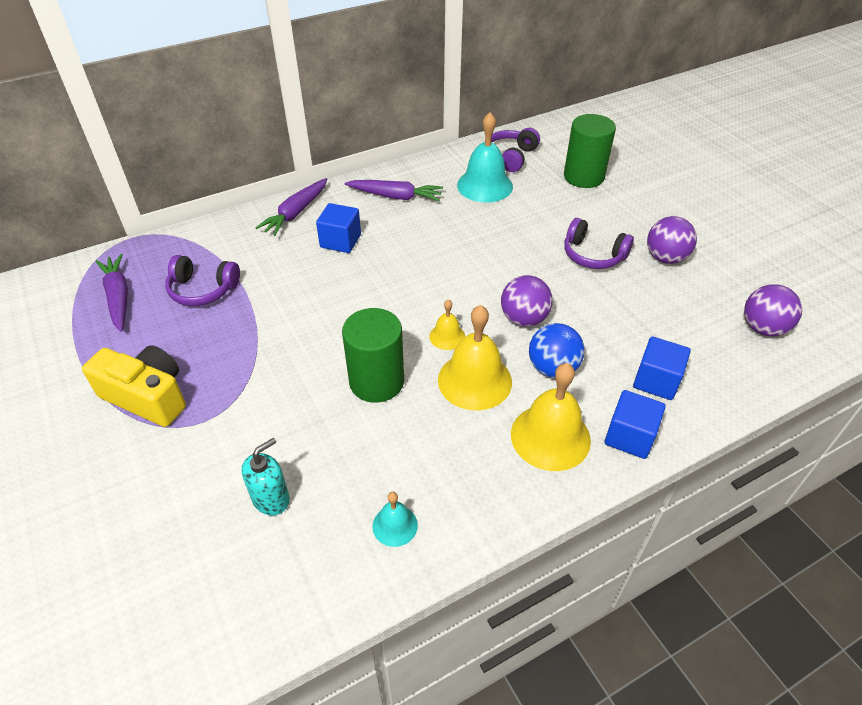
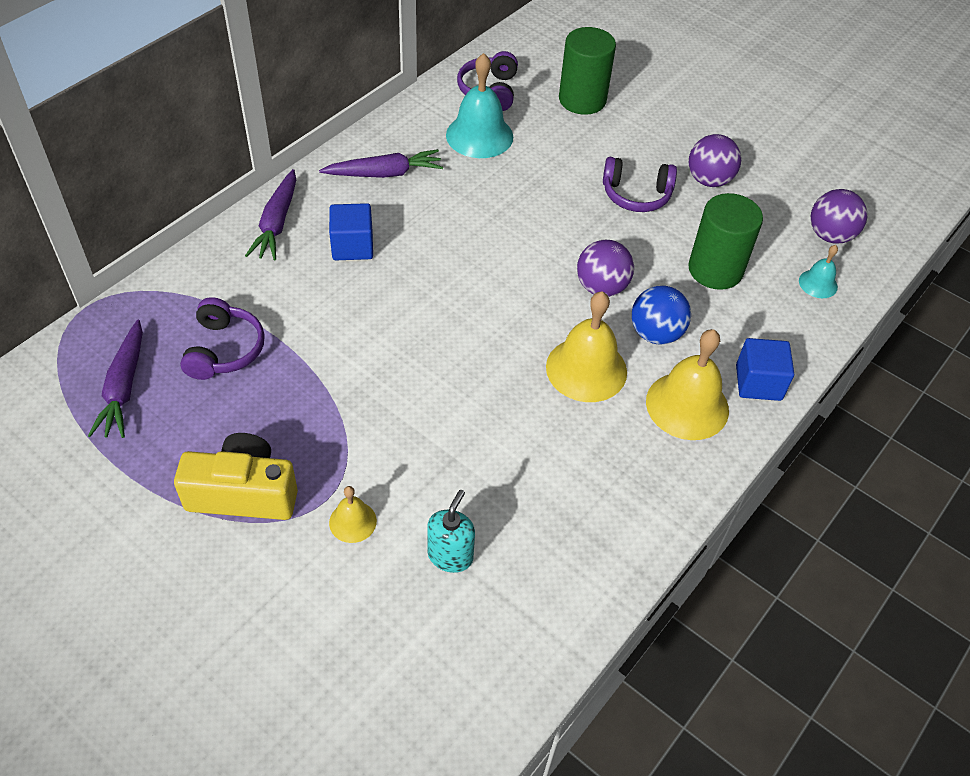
camera: 25 degrees left, 5 degrees up
purple carrot [95,254,128,332] -> purple carrot turned 135 degrees counterclockwise [88,320,143,438]
purple headphones [165,255,240,306] -> purple headphones turned 75 degrees counterclockwise [180,297,265,380]
green cylinder [342,308,404,403] -> green cylinder moved to [688,193,763,290]
turquoise bell [373,492,418,547] -> turquoise bell moved to [799,245,838,298]
yellow bell [429,300,465,350] -> yellow bell moved to [329,486,377,543]
blue cube [633,336,691,400] -> none

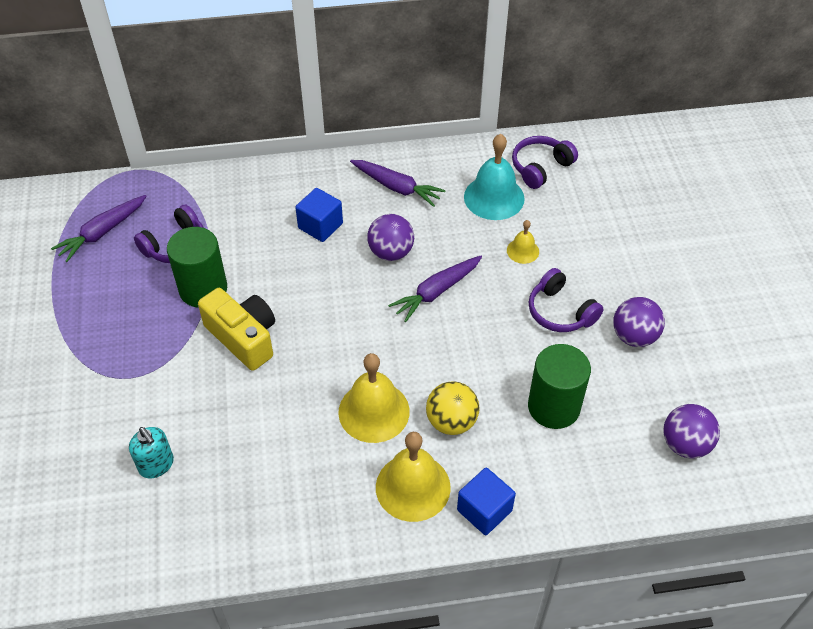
camera: 45 degrees right, 0 degrees up
yellow camera [174,433,298,520] -> yellow camera moved to [198,288,275,371]
purple carrot [245,169,296,260] -> purple carrot moved to [388,256,482,322]
yellow bell [329,486,377,543] -> yellow bell moved to [507,220,539,264]
turquoise soap dispenser [427,490,475,573] -> turquoise soap dispenser turned 75 degrees clockwise [129,427,174,478]
green cylinder [559,27,616,115] -> green cylinder moved to [167,227,227,308]
purple ball [577,240,634,297] -> purple ball moved to [367,214,414,261]
blue ball [631,285,691,344] -> yellow ball [426,381,480,435]
turquoise bell [799,245,838,298] -> none

